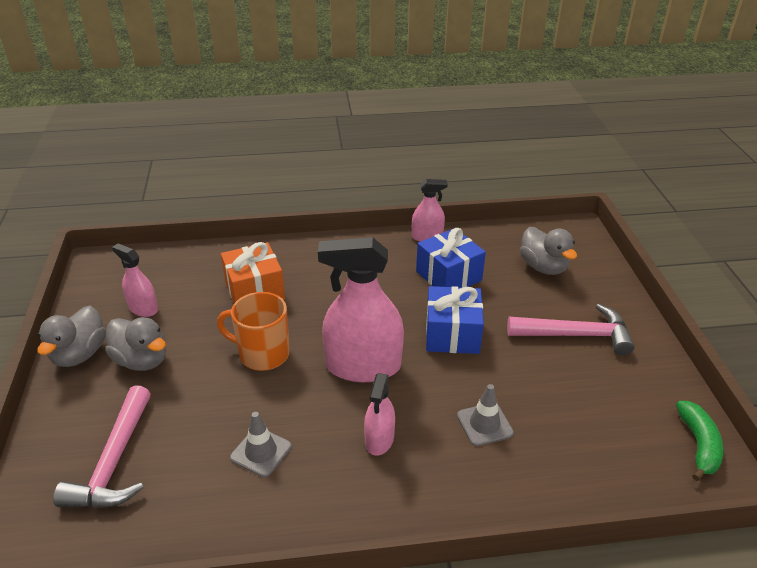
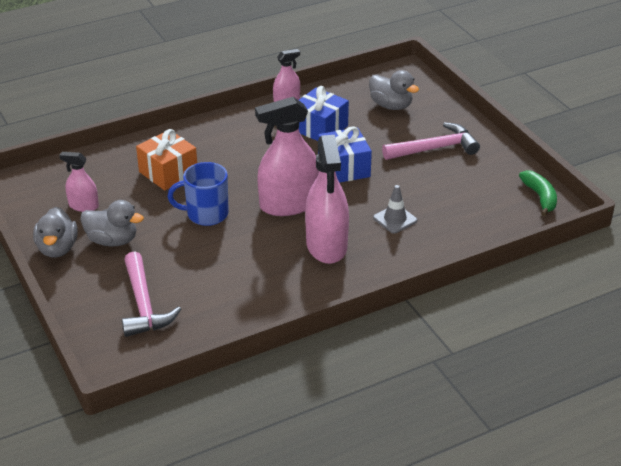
camera: 20 degrees left, 0 degrees up
orange mug [217,292,290,371] -> blue mug [168,162,229,226]
grey traffic cone [230,412,292,478] -> none
pink spray bottle [364,373,395,456] -> pink spray bottle [305,135,349,264], size x1.92

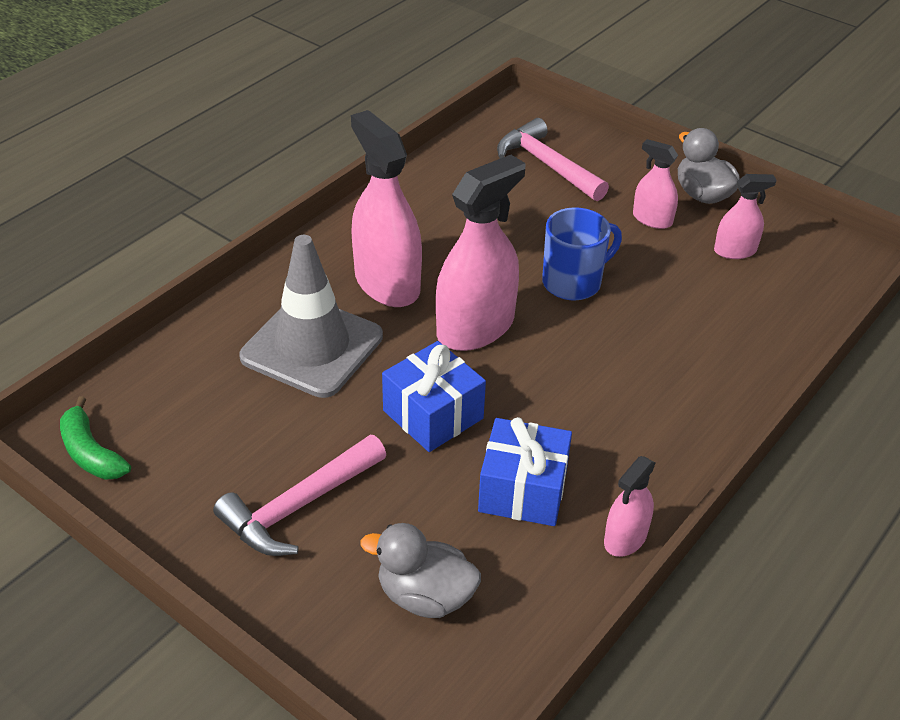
camera: 155 degrees right, 5 degrees up
grey duck [80,200,144,247] -> pink spray bottle [633,139,678,229]
orange gift [136,129,197,191] -> none
grey traffic cone [373,185,417,234] -> grey traffic cone [239,235,383,398], size x2.14

